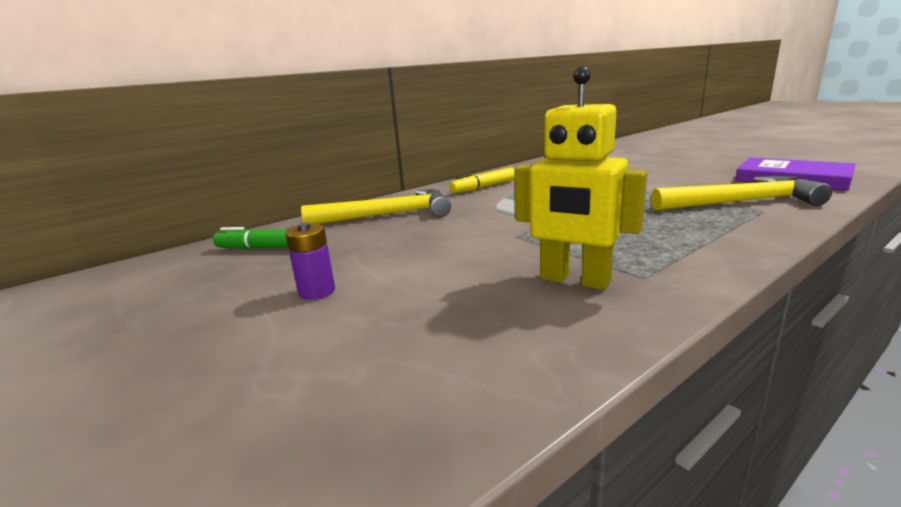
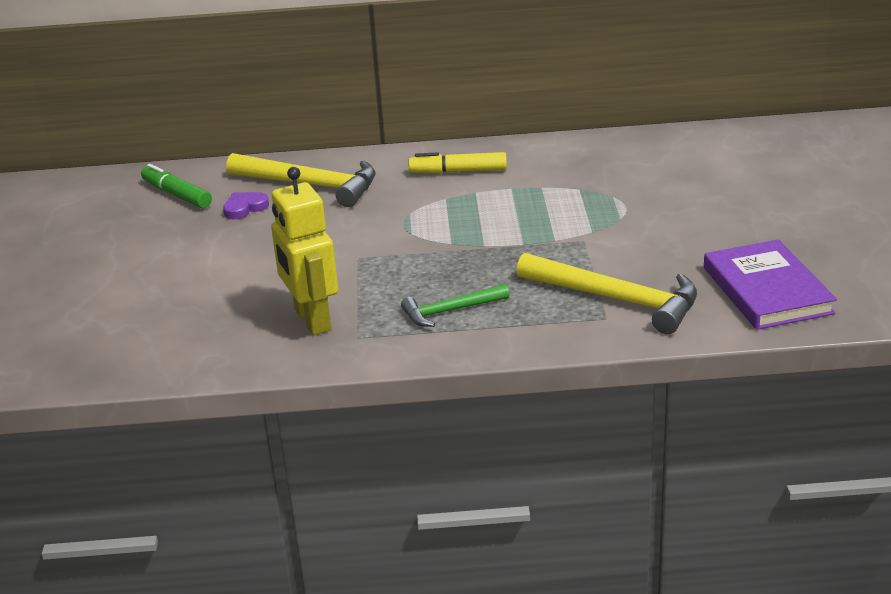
camera: 35 degrees right, 10 degrees up
purple battery [285,222,335,300] -> none
none -> purple heart [223,192,269,219]
none -> green hammer [401,284,510,327]

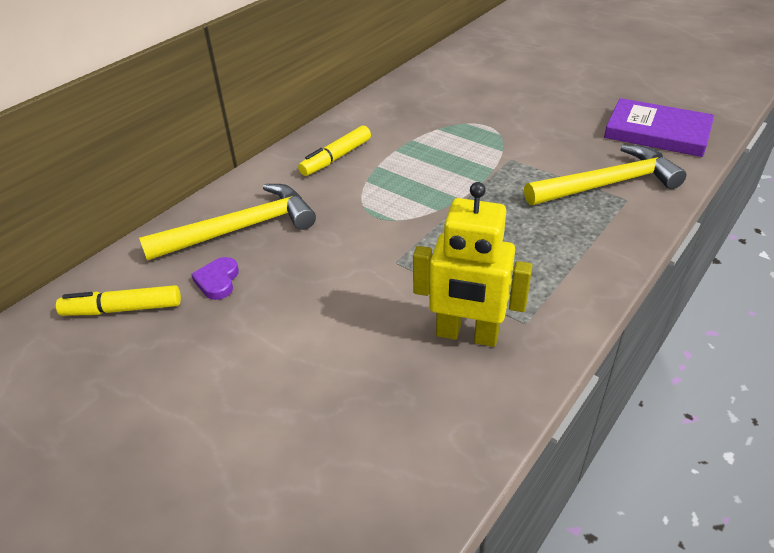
camera: 50 degrees left, 10 degrees up
green marker [141,164,212,208] -> yellow marker [56,285,181,316]
green hammer [401,284,510,327] -> none

